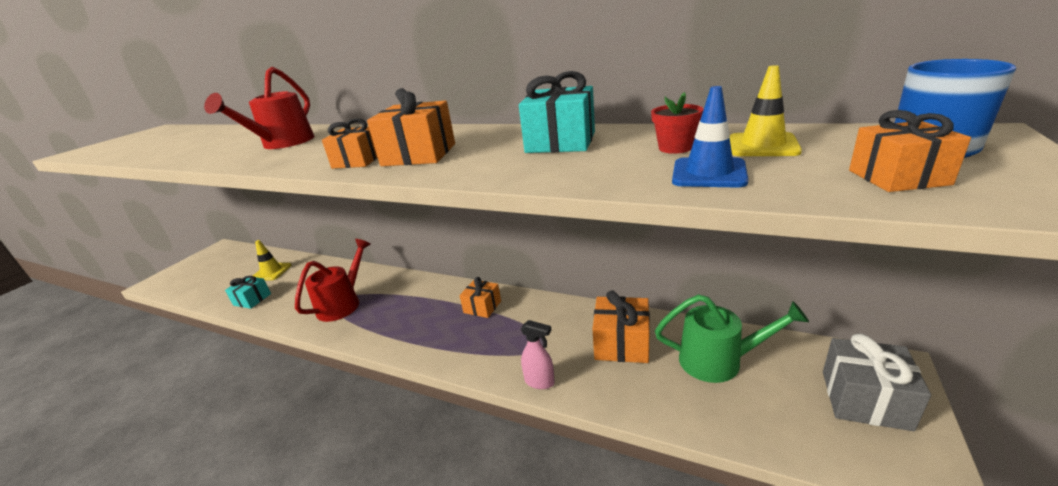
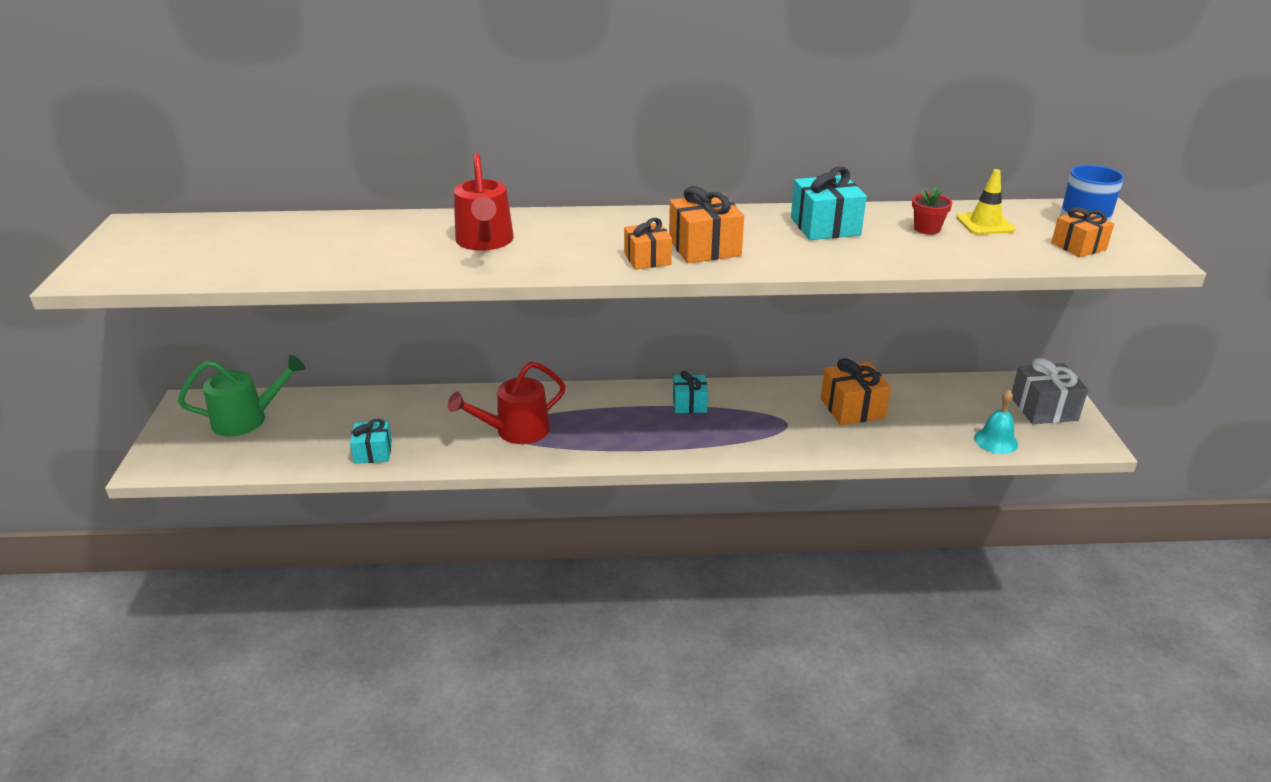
camera: 30 degrees left, 5 degrees up
yellow traffic cone [253,240,292,280] -> none
red watering can [295,239,371,322] -> red watering can turned 120 degrees counterclockwise [448,361,566,444]
orange gift [459,277,501,318] -> turquoise gift [673,371,708,413]
pink spray bottle [521,320,555,389] -> none
green watering can [655,294,809,383] -> green watering can moved to [178,355,305,436]
blue traffic cone [672,86,748,188] -> none
none -> turquoise bell [974,390,1018,454]

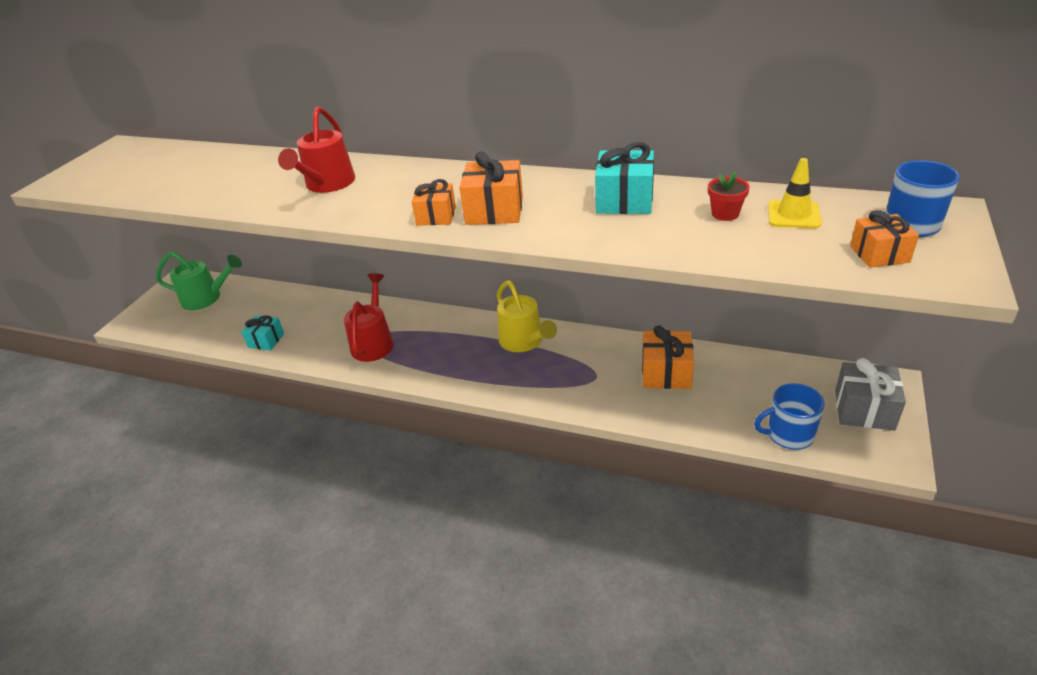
camera: 25 degrees right, 5 degrees up
red watering can [448,361,566,444] -> red watering can turned 105 degrees clockwise [344,273,394,362]
turquoise gift [673,371,708,413] -> yellow watering can [497,280,557,352]
turquoise bell [974,390,1018,454] -> blue mug [754,383,824,450]

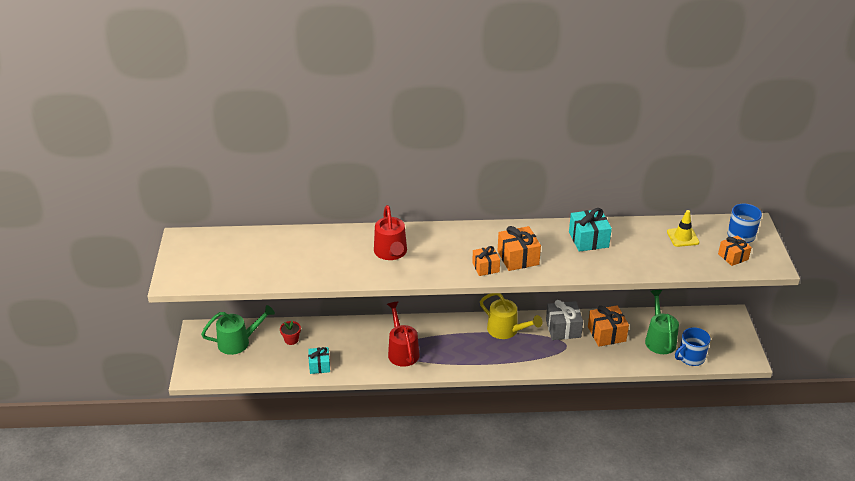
camera: 25 degrees left, 0 degrees up
red flower pot [708,172,750,221] -> red flower pot moved to [280,321,301,345]
grey gift [835,358,906,431] -> grey gift moved to [546,300,583,340]
none -> green watering can [645,290,679,354]

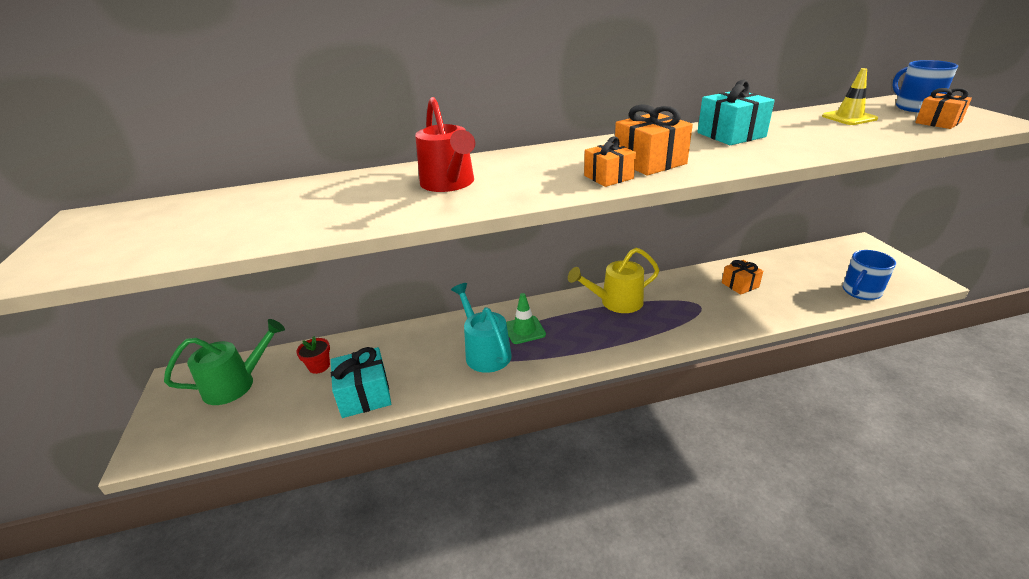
camera: 10 degrees left, 5 degrees down
turquoise gift [308,347,330,374] -> turquoise gift [331,347,391,418], size x1.52
red watering can [387,301,420,367] -> turquoise watering can [451,283,512,373]
yellow watering can [480,293,542,339] -> yellow watering can turned 135 degrees clockwise [568,248,659,313]
grey gift [546,300,583,340] -> none
orange gift [588,305,629,347] -> orange gift [722,260,763,295], size x0.66
green watering can [645,290,679,354] -> none
none -> green traffic cone [506,293,546,344]

